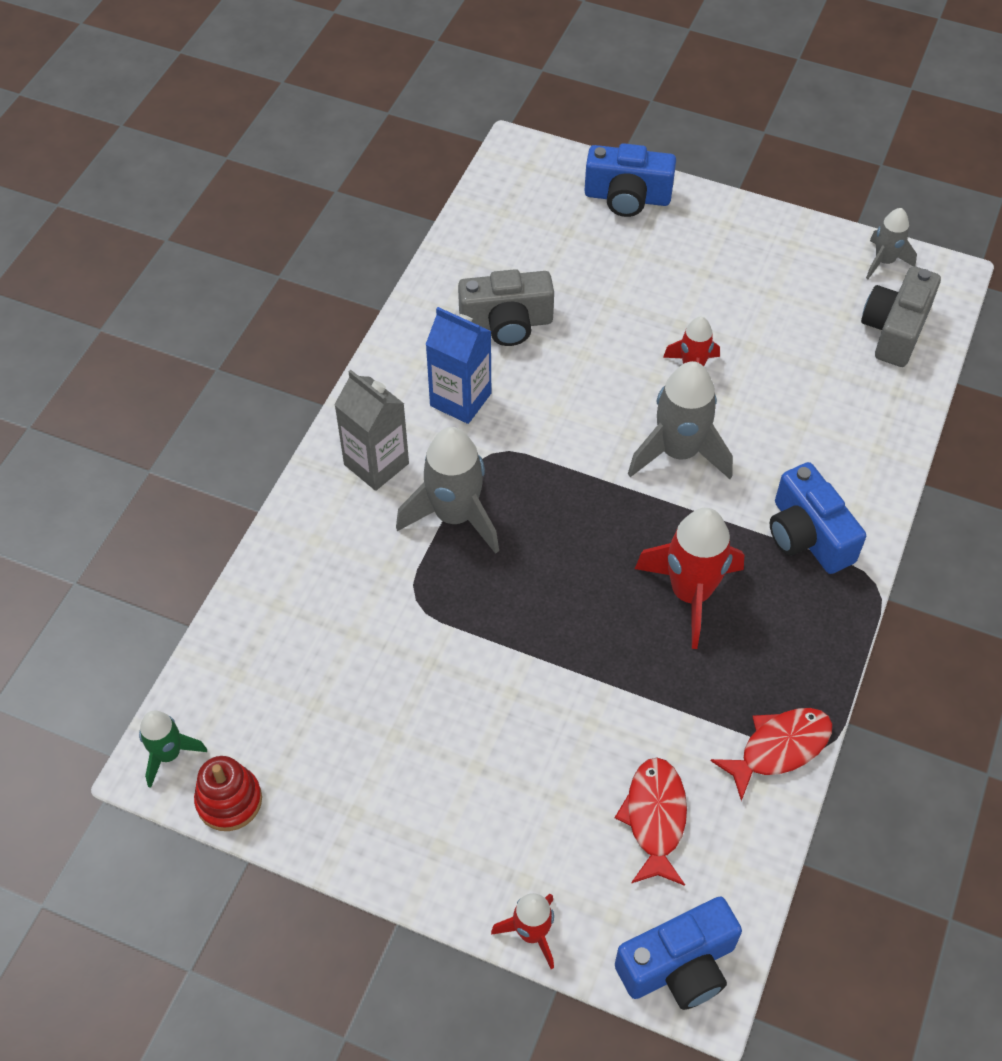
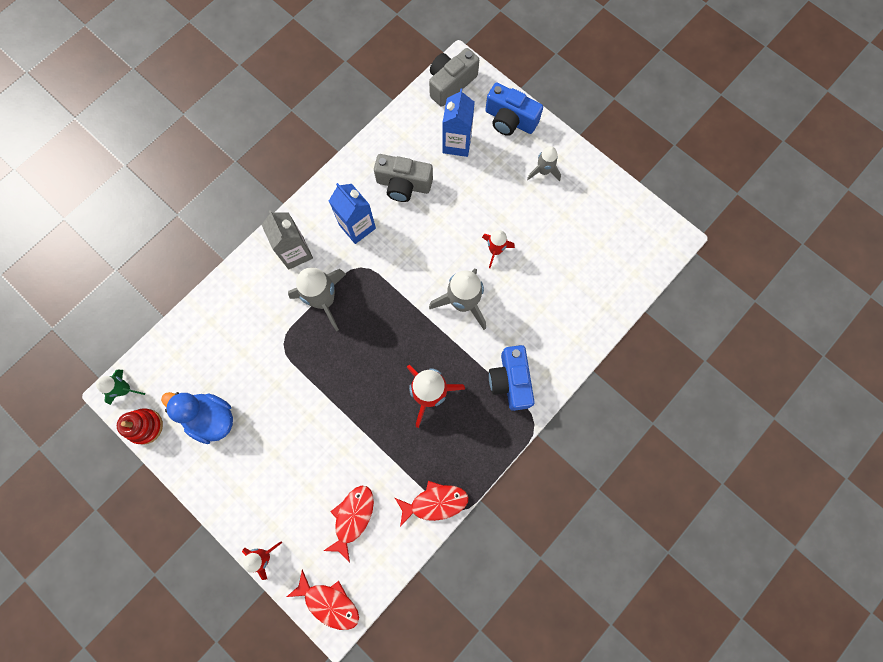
camera: 20 degrees right, 20 degrees up
blue camera [615,897,742,1010] -> red fish [287,569,359,630]
grey camera [861,266,941,367] -> grey camera moved to [429,48,479,107]
grey rocket [866,208,917,279] -> grey rocket moved to [527,146,561,181]
none -> blue duck [161,392,233,444]
none -> blue carton [442,88,475,157]

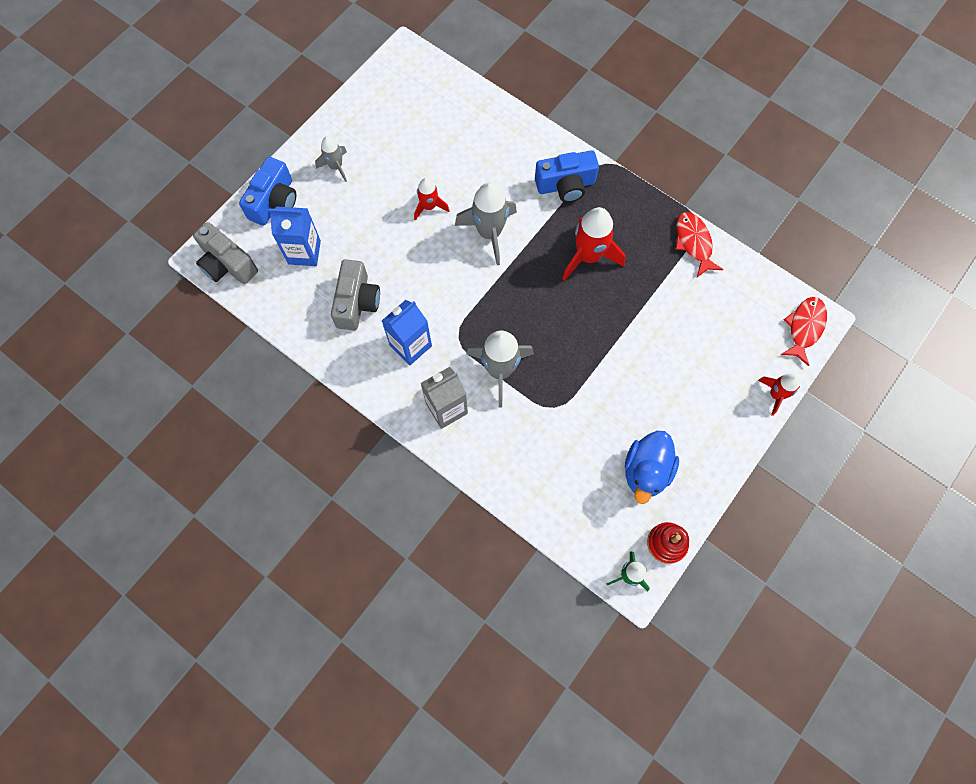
camera: 95 degrees left, 5 degrees down
red fish [324,486,374,563] -> none

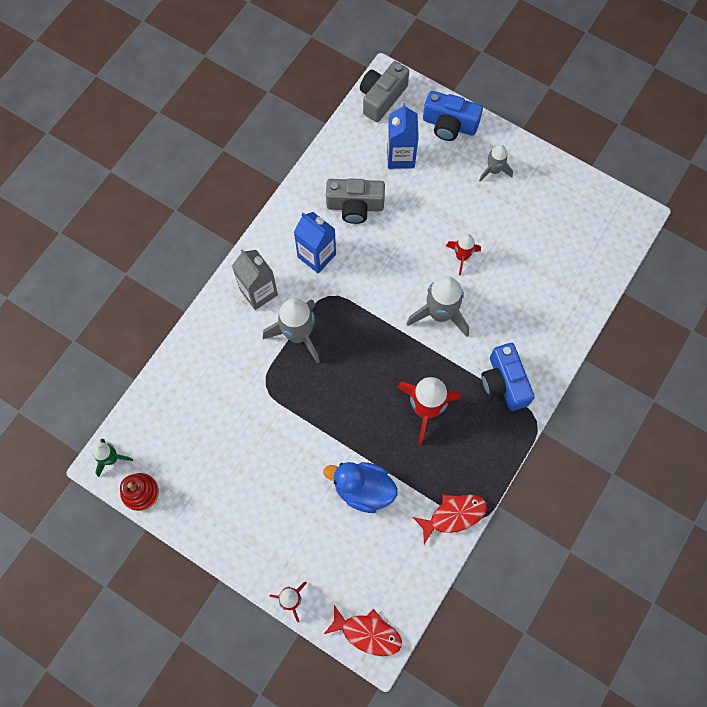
camera: 85 degrees right, 0 degrees up
blue duck [625,431,679,504] -> blue duck moved to [324,462,398,513]

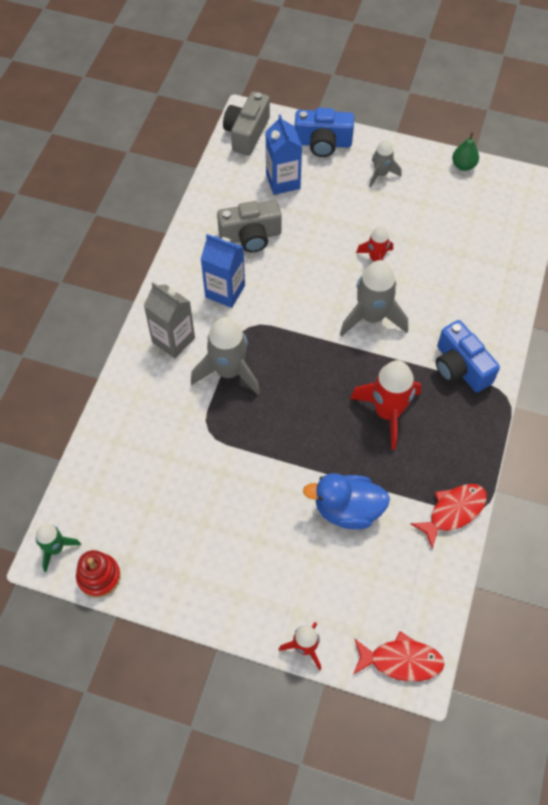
camera: 15 degrees left, 10 degrees down
none -> green pear [452,132,479,171]

